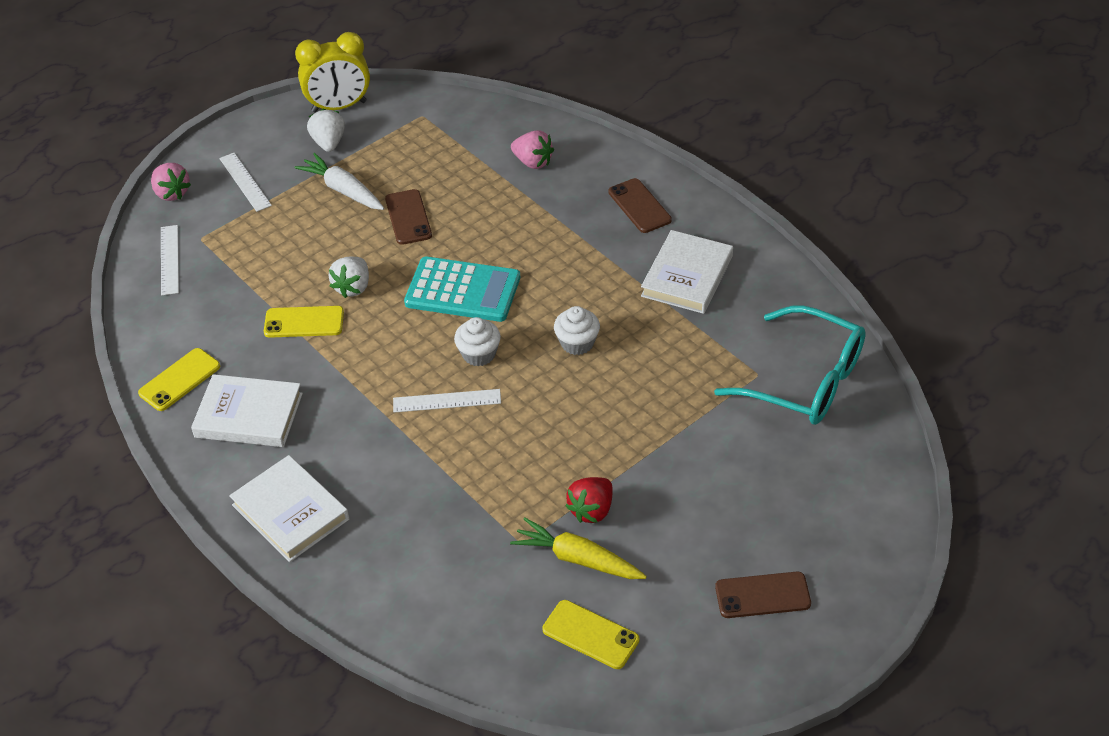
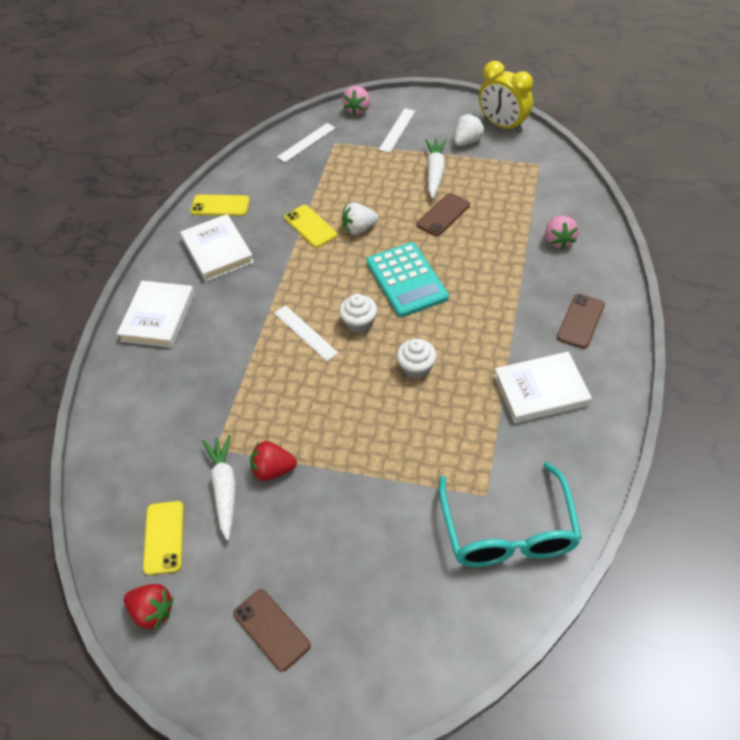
camera: 55 degrees right, 5 degrees up
yellow carrot [510,518,647,579] -> white carrot [202,435,236,540]
none -> red strawberry [124,584,174,630]

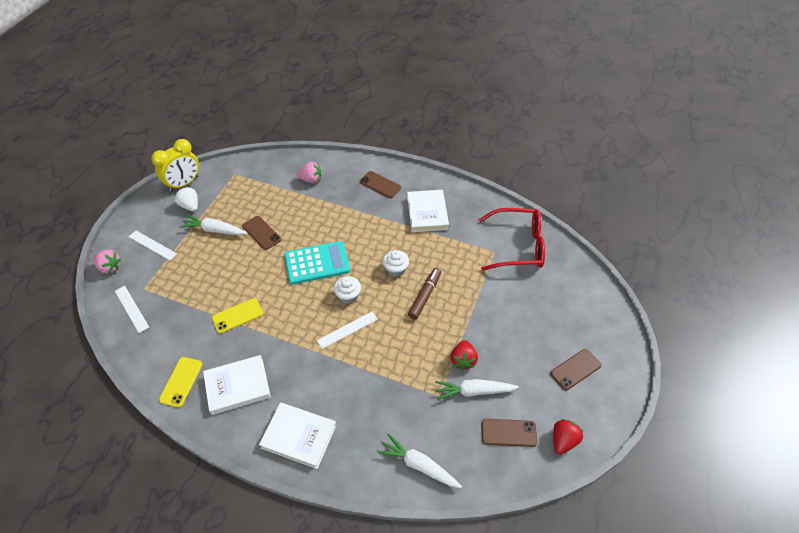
camera: 85 degrees left, 0 degrees up
yellow phone [143,501,184,575] -> brown phone [481,419,537,447]
white strawberry [342,202,379,235] -> none
turquoise glasses [439,462,582,567] -> red glasses [478,208,545,271]
none -> white carrot [378,434,462,488]
none -> brown marker [408,268,441,320]

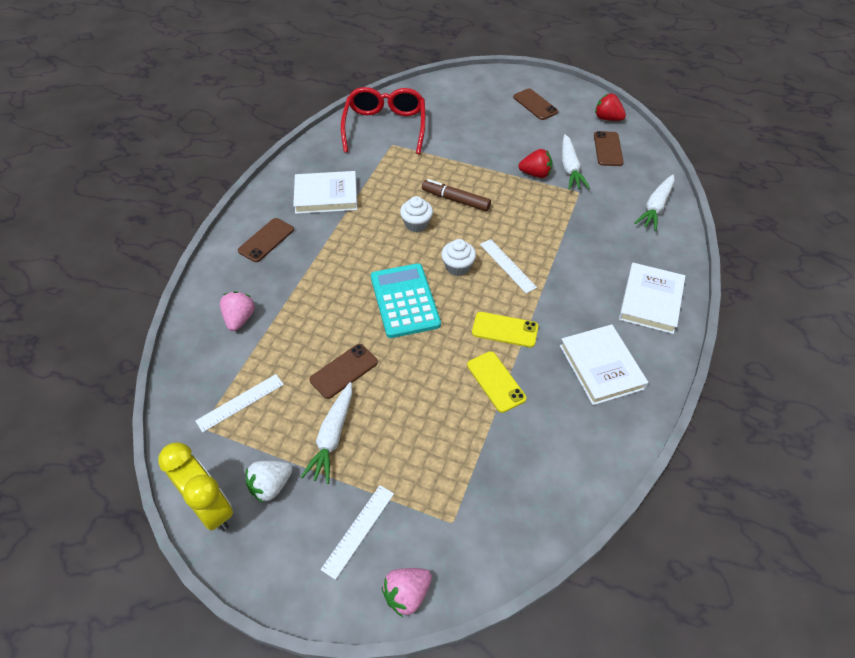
camera: 90 degrees left, 0 degrees up
pink strawberry [93,249,121,274] -> pink strawberry turned 150 degrees counterclockwise [382,568,432,617]
white ruler [115,286,149,333] -> white ruler moved to [196,374,284,432]
yellow phone [159,357,202,407] -> yellow phone moved to [472,312,538,347]

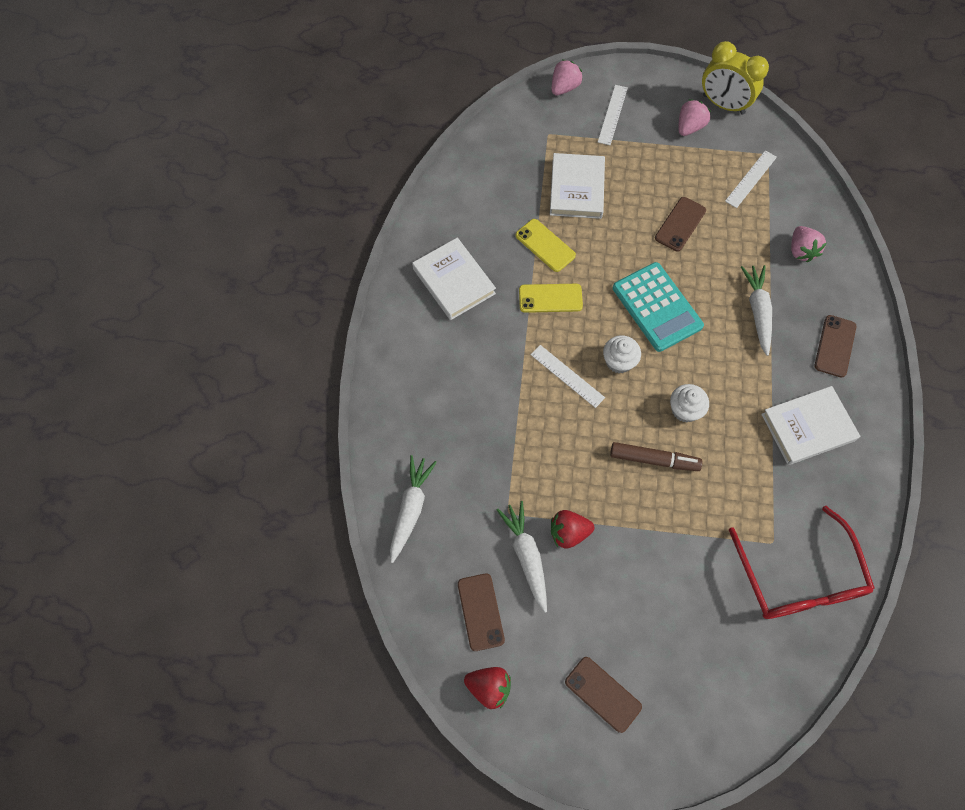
camera: 165 degrees right, 15 degrees up
white strawberry [245,461,292,503] -> pink strawberry [679,99,711,136]
white carrot [301,382,352,484] -> white carrot moved to [741,265,772,356]
white book [619,263,685,334] -> white book moved to [550,153,605,219]

